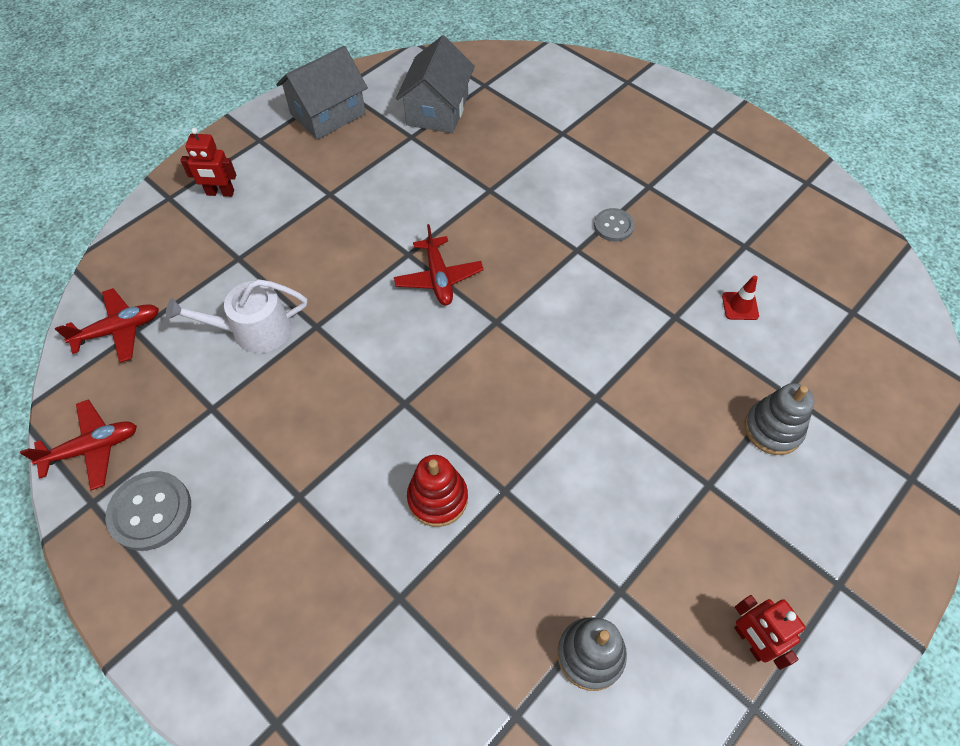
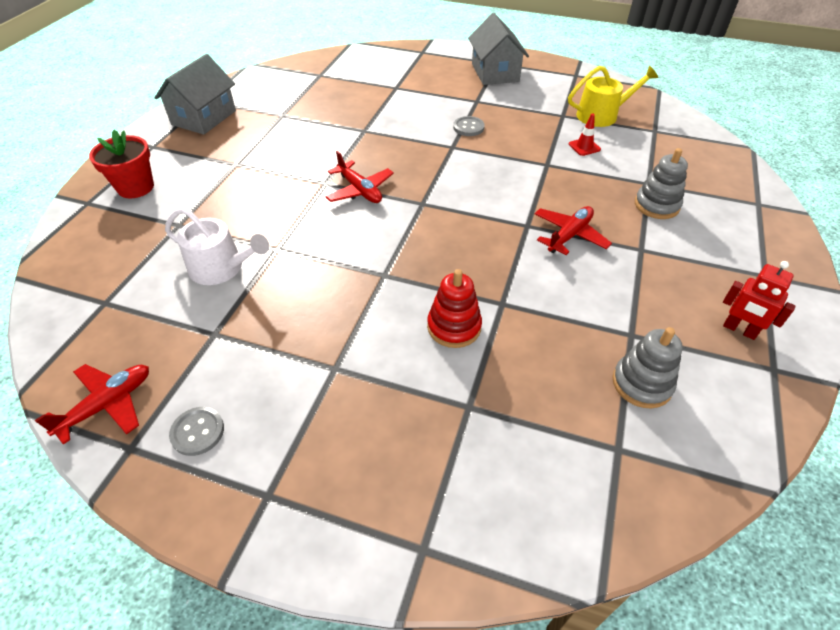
camera: 25 degrees left, 10 degrees down
red plane [55,288,159,363] -> red plane moved to [535,206,612,255]
grey button [106,471,191,551] -> grey button [169,407,224,456], size x0.63
white watering can [166,279,307,353] -> white watering can turned 120 degrees counterclockwise [165,207,269,285]
red robot [180,128,236,197] -> red flower pot [89,130,154,199]
grey house [396,35,475,133] -> grey house moved to [468,13,529,85]
none -> yellow watering can [568,66,658,127]

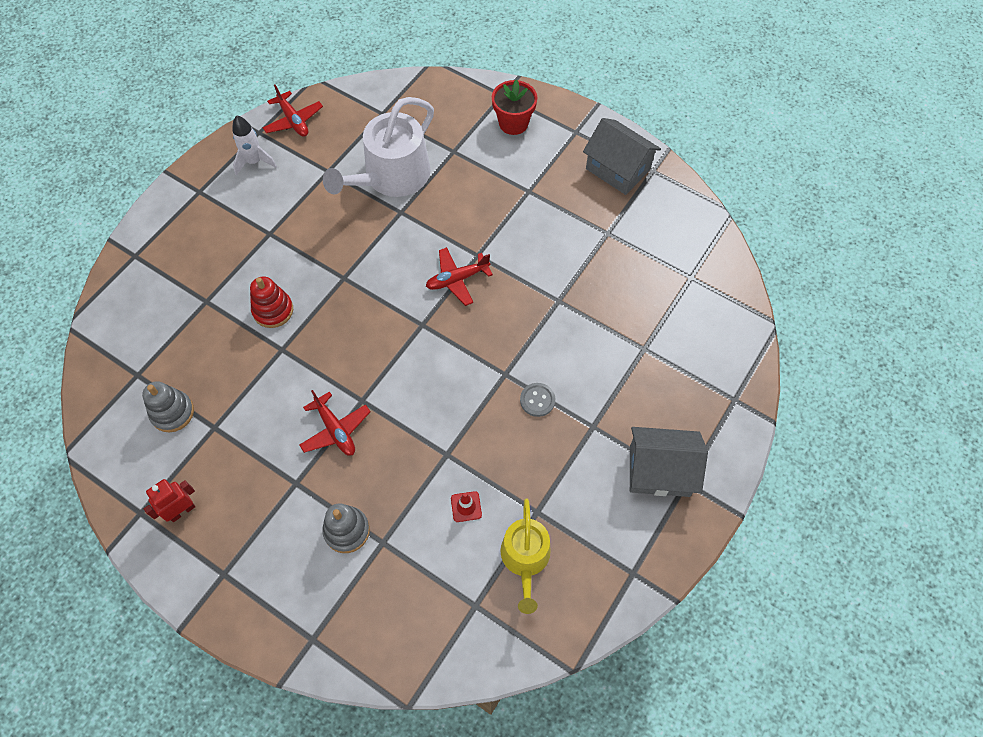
camera: 105 degrees right, 15 degrees up
white watering can [165,207,269,285] -> white watering can [323,97,434,197], size x1.60
grey button [169,407,224,456] -> white rocket [232,116,277,176]

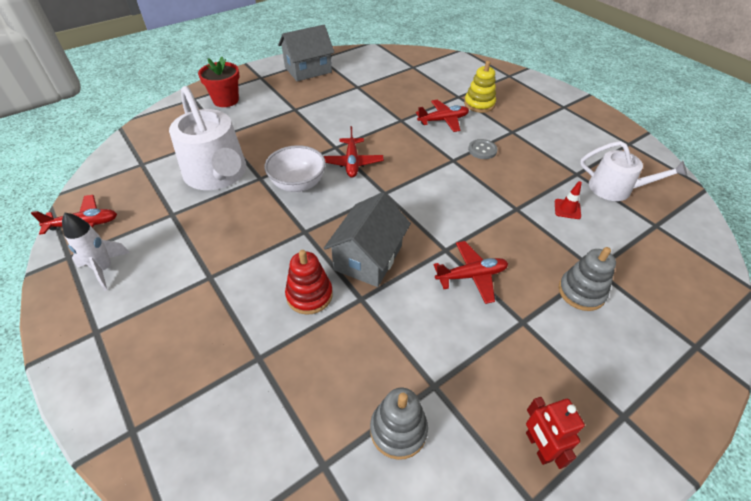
camera: 70 degrees left, 15 degrees down
yellow watering can [501,498,551,614] -> white watering can [580,141,687,201]
grey house [630,427,708,497] -> grey house moved to [324,192,411,287]
none -> white bowl [264,145,326,192]
none -> red plane [416,100,469,132]
none -> yellow stacking toy [464,61,496,113]

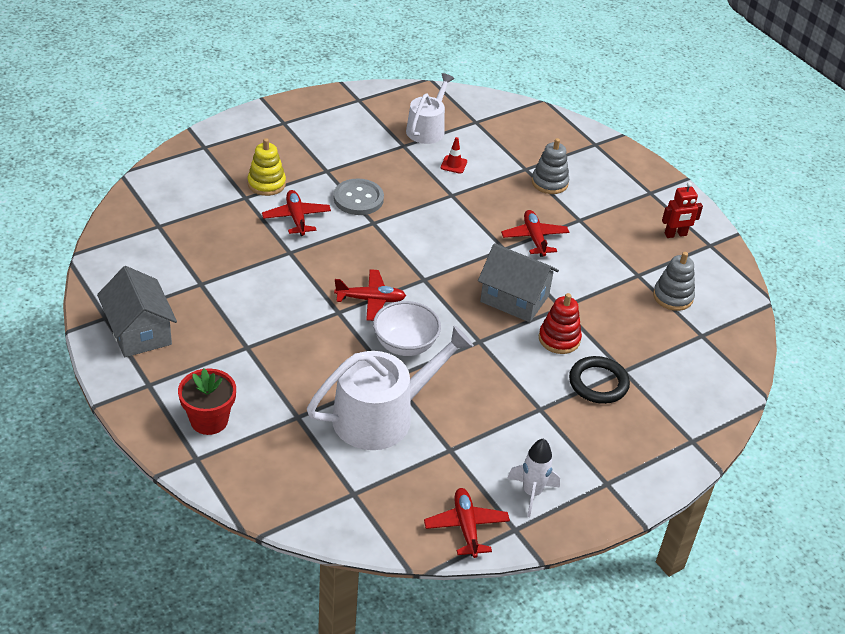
camera: 90 degrees left, 5 degrees down
grey button [468,139,497,159] -> grey button [334,179,384,215], size x1.59
none -> black ring [569,356,630,404]

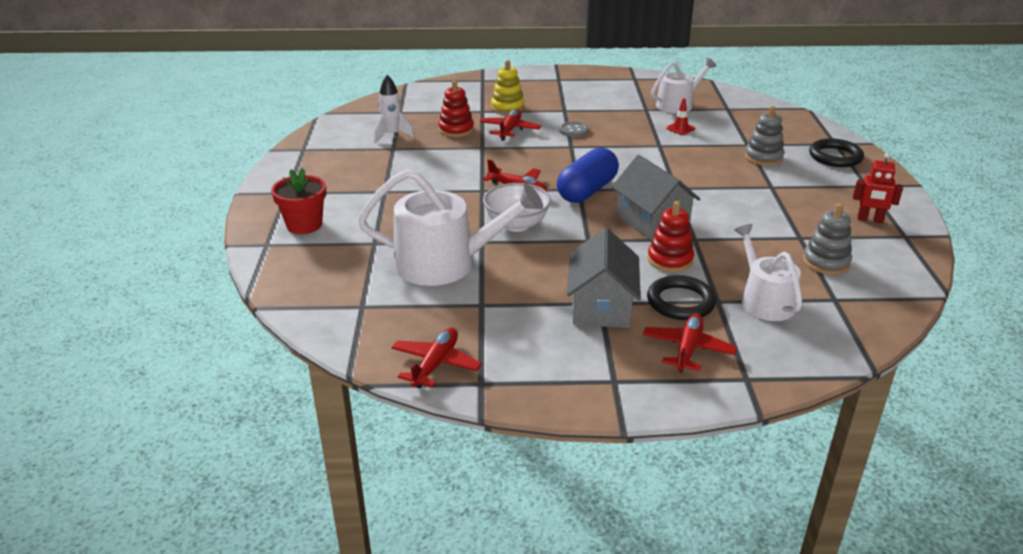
camera: 35 degrees right, 10 degrees down
grey house [97,266,177,357] -> grey house moved to [567,228,641,328]
grey button [334,179,384,215] -> grey button [559,121,589,137], size x0.63
red plane [501,210,569,257] -> red plane moved to [643,314,737,373]
white rocket [508,438,560,517] -> white rocket moved to [375,75,414,143]
none -> red stacking toy [438,80,474,137]
none -> blue capsule [557,148,619,203]
none -> white watering can [735,224,802,321]
none -> black ring [809,138,864,167]

